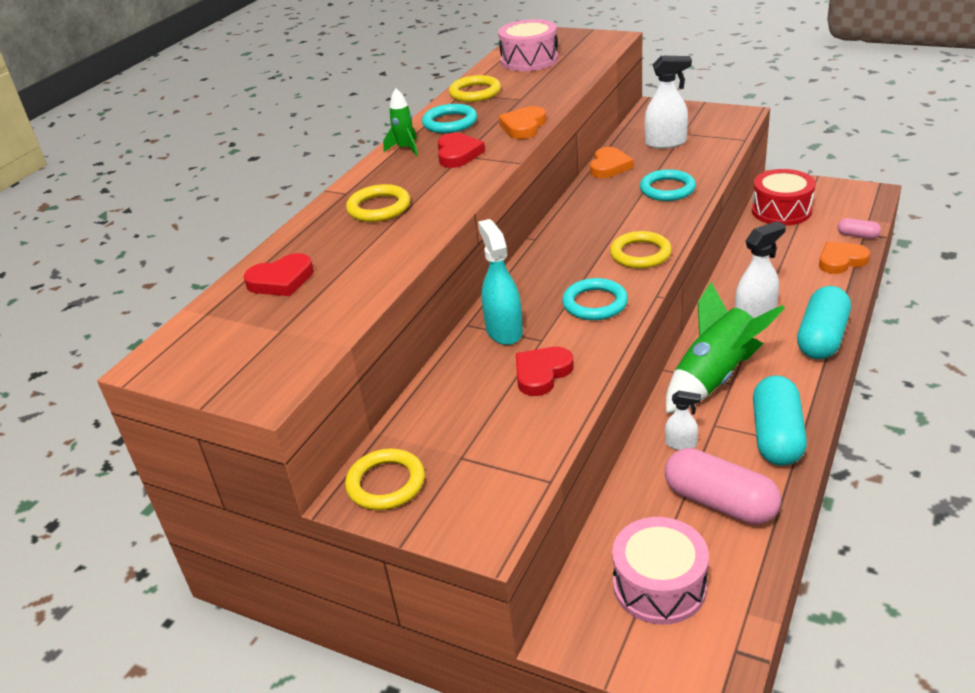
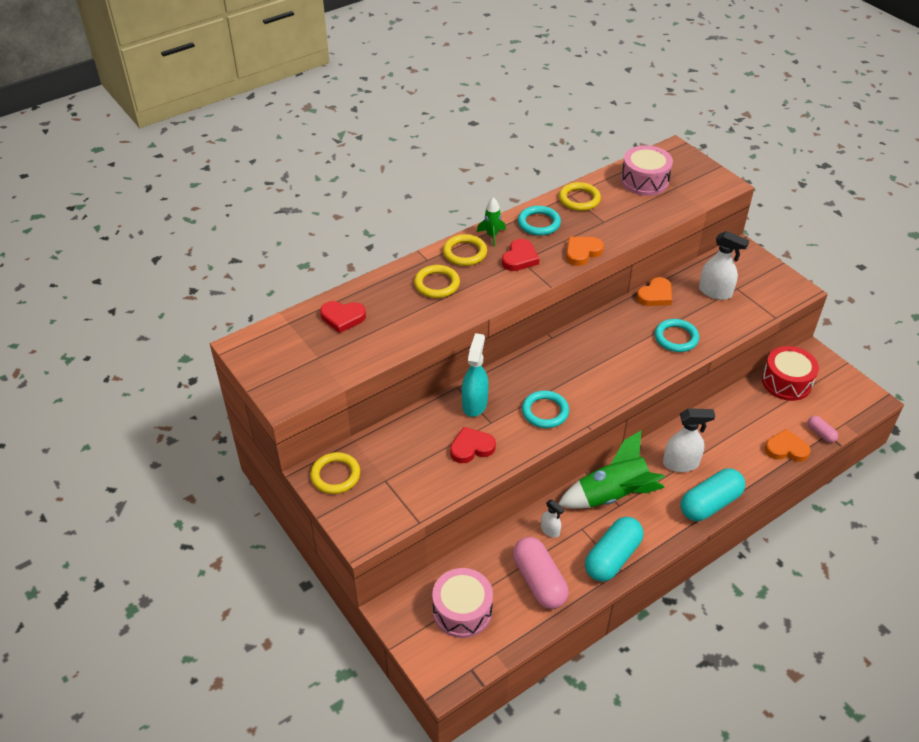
camera: 25 degrees right, 10 degrees up
yellow ring [610,231,672,269] -> yellow ring moved to [443,234,487,266]

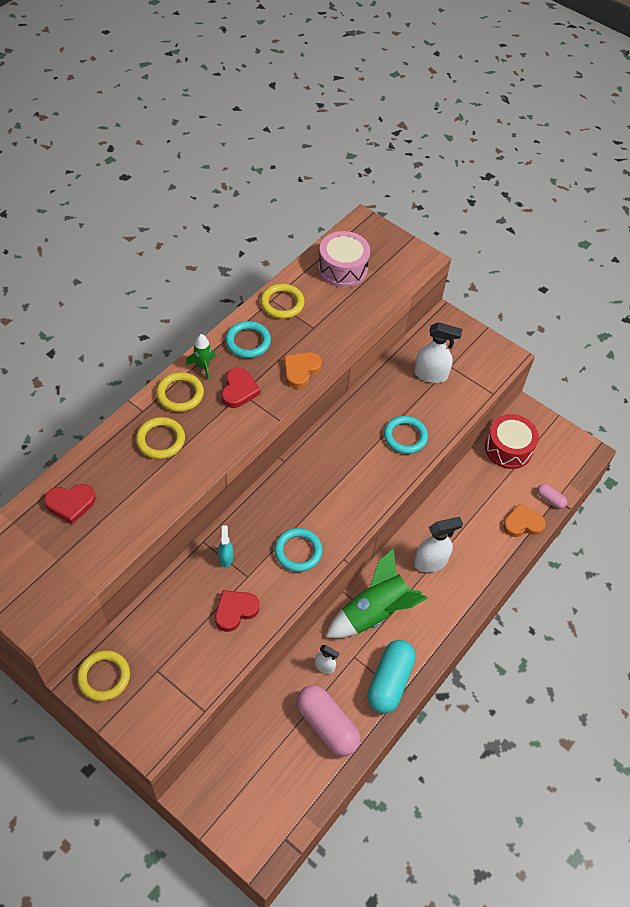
camera: 20 degrees left, 10 degrees up
pink drum [432,568,493,638] -> none
turquoise spray bottle [462,333,489,417] -> turquoise spray bottle [218,525,233,567], size x0.56
orange heart [636,277,672,306] -> none
turquoise capsule [681,469,745,521] -> none

